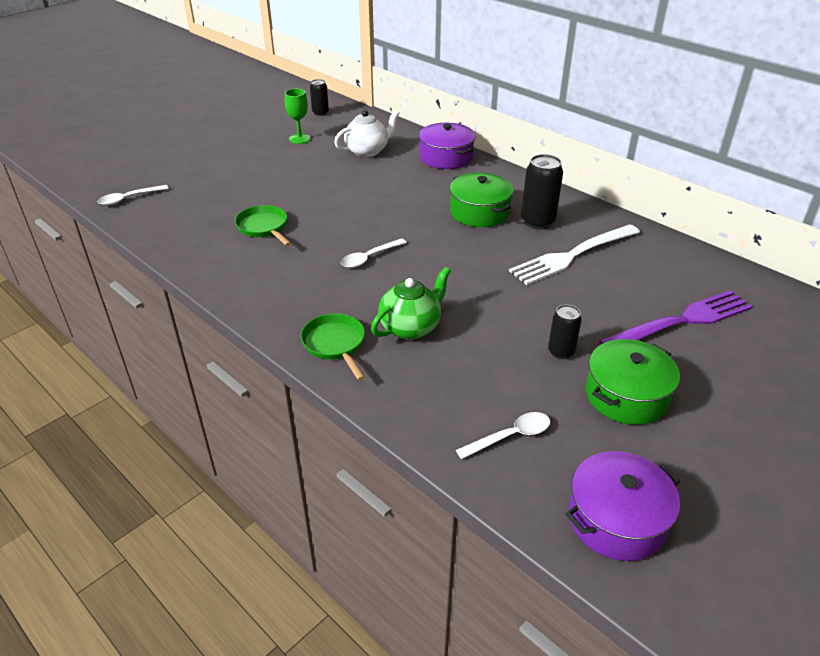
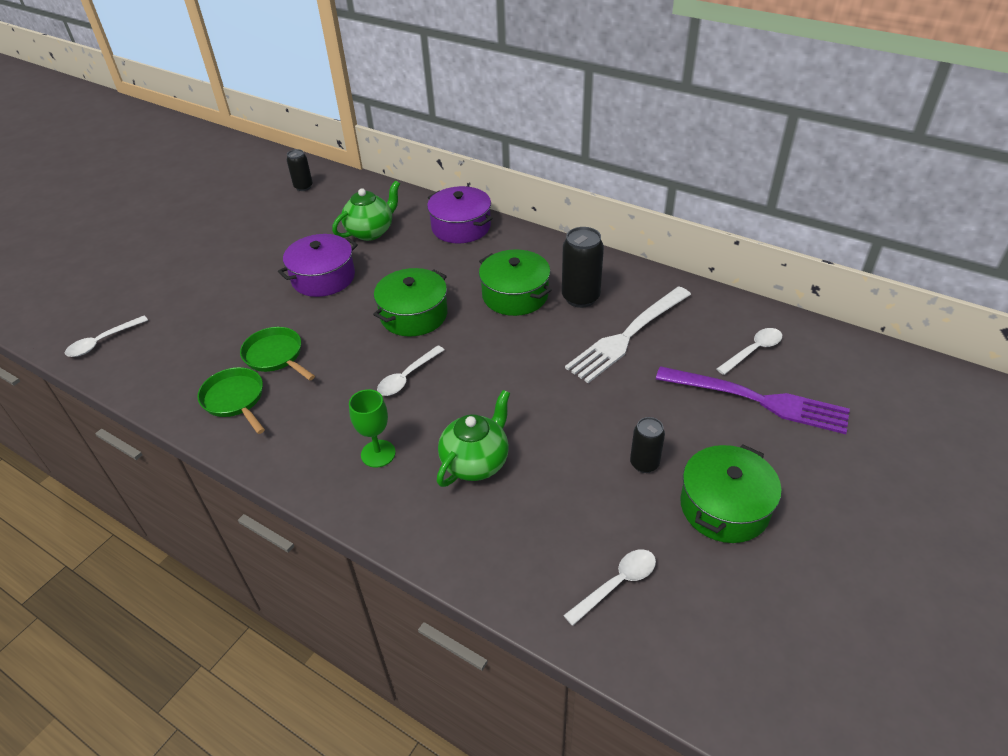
camera: 10 degrees left, 5 degrees up
green goblet [285,89,311,144] -> green goblet moved to [349,389,396,468]
green pan [301,314,365,381] -> green pan moved to [197,367,265,434]
white teapot [334,110,400,157] -> green teapot [332,180,400,241]
purple pot [566,451,680,561] -> purple pot moved to [278,234,358,297]
purple fork [599,290,753,344] -> purple fork turned 60 degrees clockwise [656,366,850,434]
none -> green pot [373,268,448,337]
none -> white spoon [717,328,782,375]

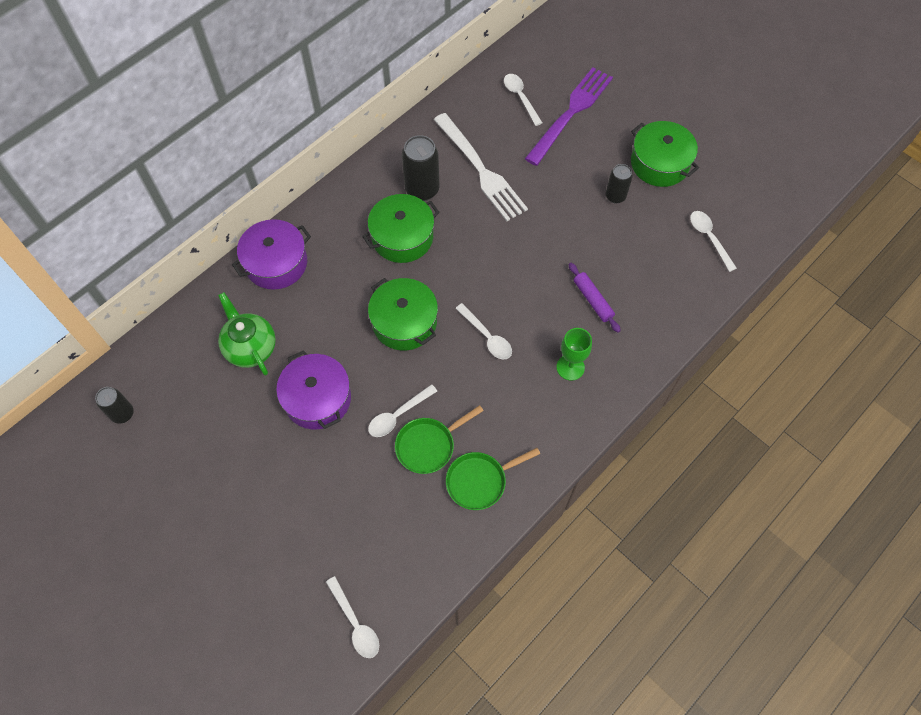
camera: 80 degrees left, 20 degrees up
green teapot [437,390,510,487] -> purple rolling pin [568,263,621,333]
none -> white spoon [368,384,437,437]

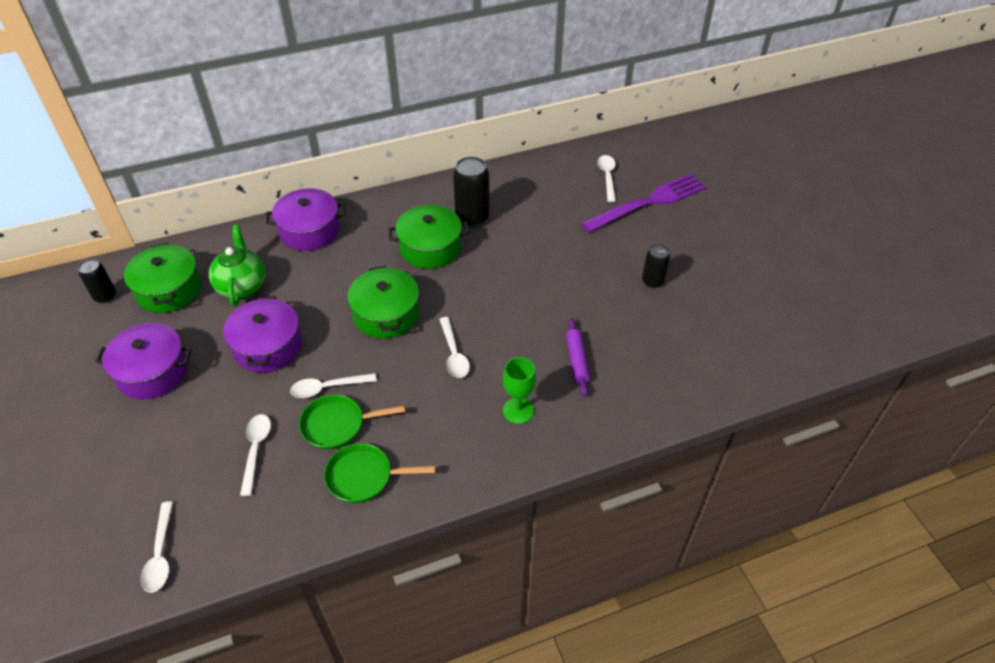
camera: 25 degrees right, 15 degrees down
white fork [434,113,528,221] -> none
green pot [631,121,699,187] -> green pot moved to [124,243,202,313]
white spoon [690,211,737,272] -> white spoon moved to [240,414,271,496]
none -> purple pot [95,323,192,399]

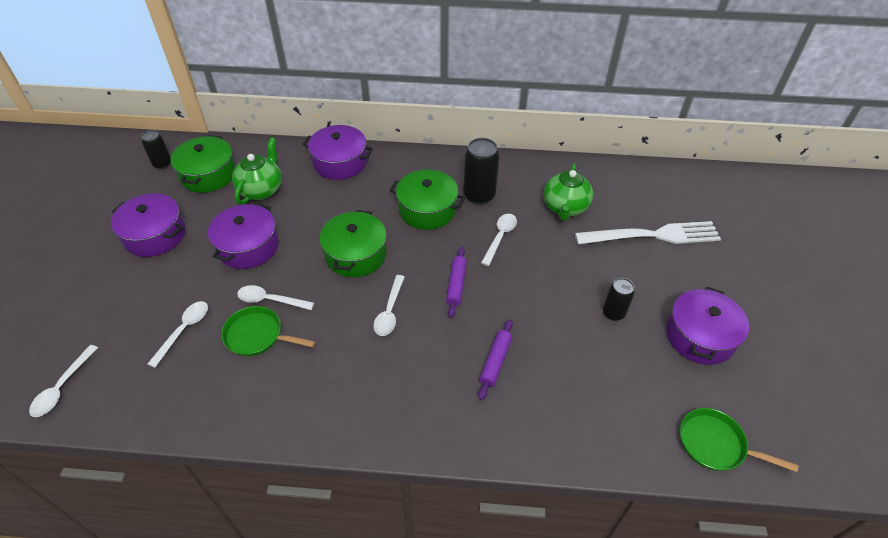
camera: 25 degrees right, 0 degrees up
green pan [324,443,435,503] -> green pan moved to [680,408,799,472]
green goblet [503,357,536,424] -> none
purple fork [581,174,706,232] -> white fork [575,221,721,244]
white spoon [597,155,616,203] -> white spoon moved to [481,214,517,266]
none -> purple rolling pin [446,247,467,318]
none -> green teapot [544,163,593,221]
none -> purple pot [666,287,749,365]

